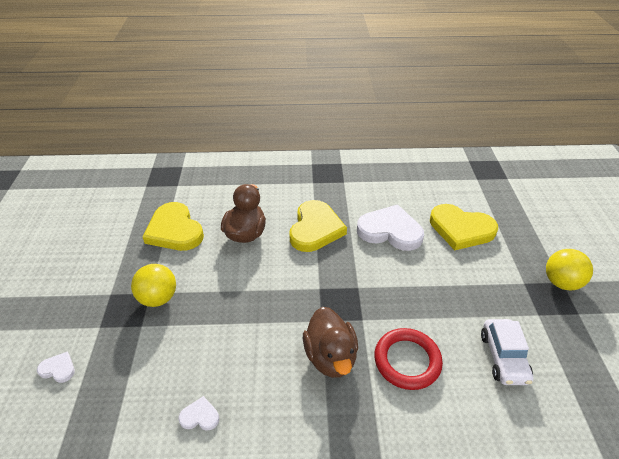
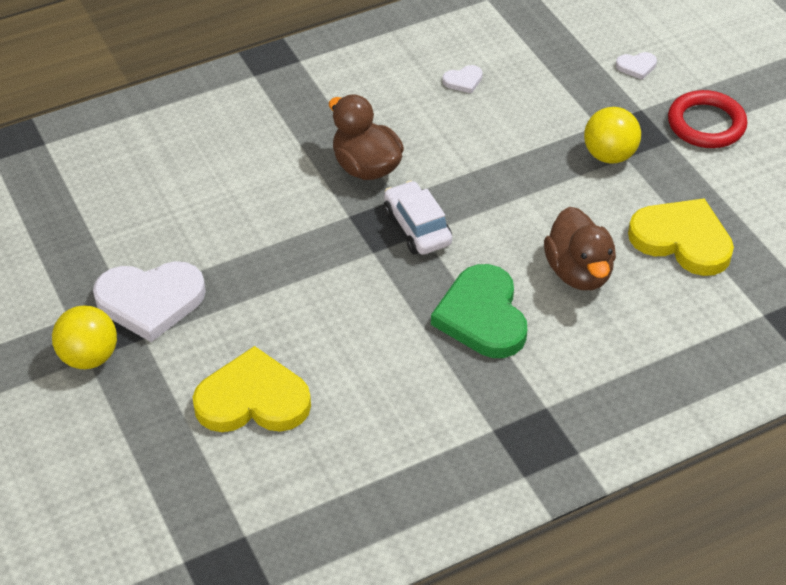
camera: 155 degrees right, 5 degrees up
yellow heart [289,200,347,252] -> green heart [431,264,527,358]
white heart [357,204,424,251] -> white heart moved to [93,261,206,342]
red ring [374,328,443,390] -> red ring moved to [668,90,747,148]
white car [481,319,533,385] -> white car moved to [384,180,452,255]

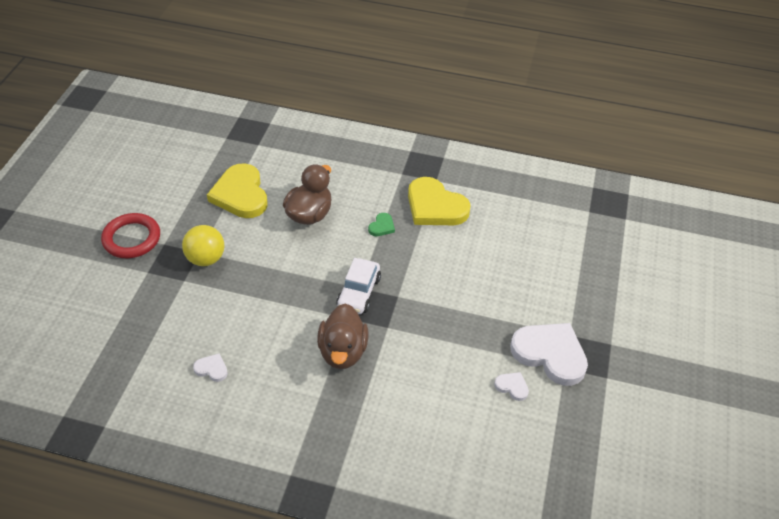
camera: 140 degrees left, 0 degrees up
yellow ball [52,306,117,369] -> none
yellow heart [192,346,311,432] -> yellow heart moved to [408,177,471,225]
green heart [431,264,527,358] -> green heart [368,213,395,236], size x0.43
white heart [616,52,657,80] -> white heart moved to [494,372,529,401]

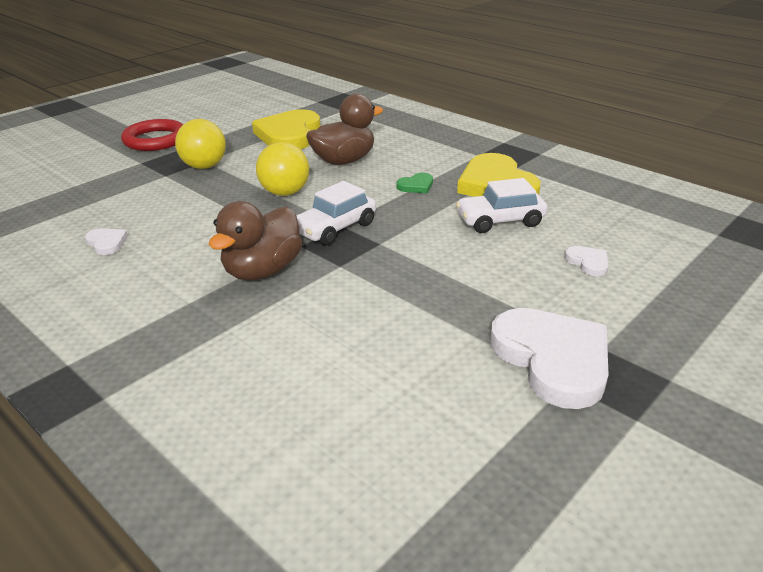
camera: 30 degrees right, 15 degrees down
white heart [494,372,529,401] -> white heart moved to [565,246,609,276]
none -> yellow ball [256,142,309,196]
none -> white car [456,178,548,233]

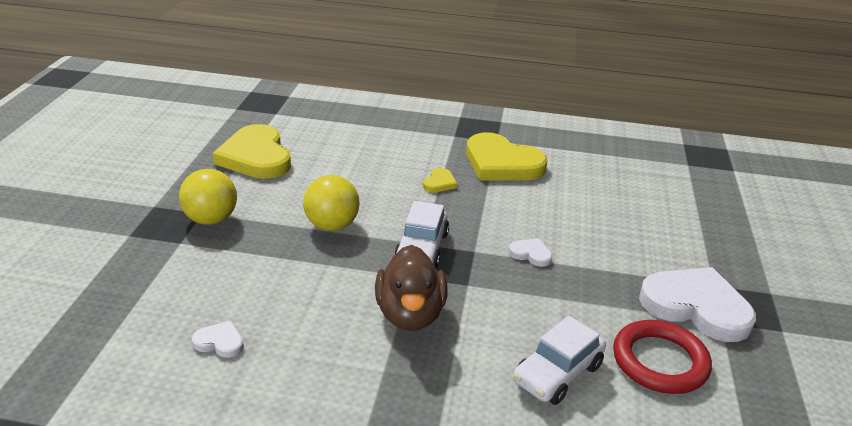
camera: 35 degrees left, 0 degrees up
red ring [121,119,183,151] -> red ring moved to [613,320,712,394]
brown duck [306,94,383,165] -> none
green heart [396,173,433,193] -> yellow heart [423,168,457,192]
white car [456,178,548,233] -> white car moved to [513,316,606,405]
white heart [565,246,609,276] -> white heart moved to [508,238,553,267]

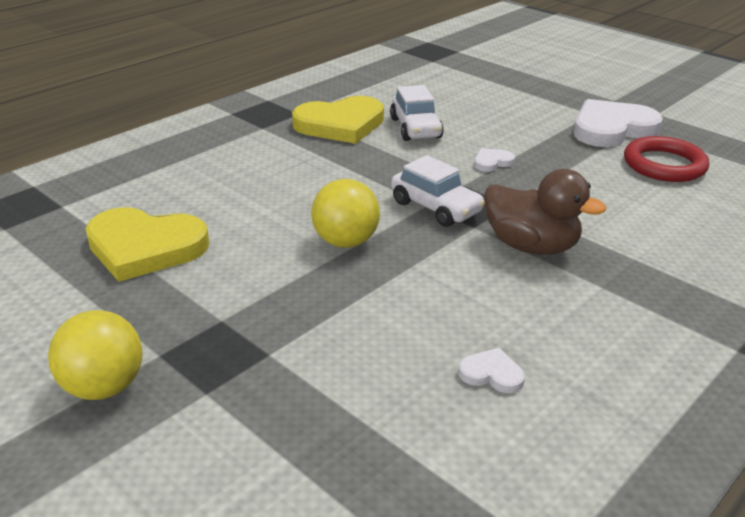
camera: 55 degrees left, 0 degrees up
yellow ball [179,169,237,225] -> yellow ball moved to [48,310,142,400]
white heart [192,321,244,358] -> white heart turned 60 degrees clockwise [458,348,525,393]
yellow heart [423,168,457,192] -> none
white car [513,316,606,405] -> white car moved to [390,85,444,141]

